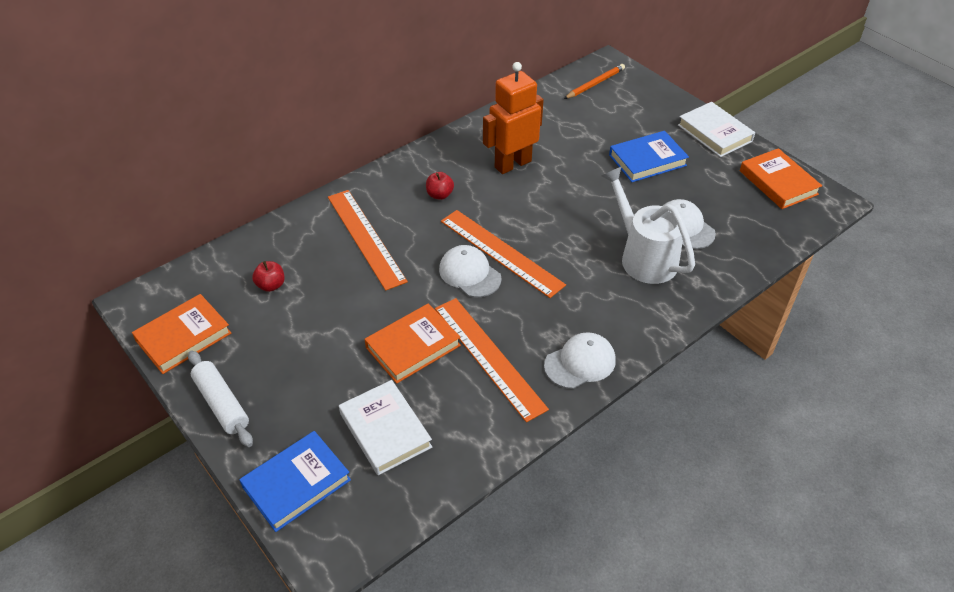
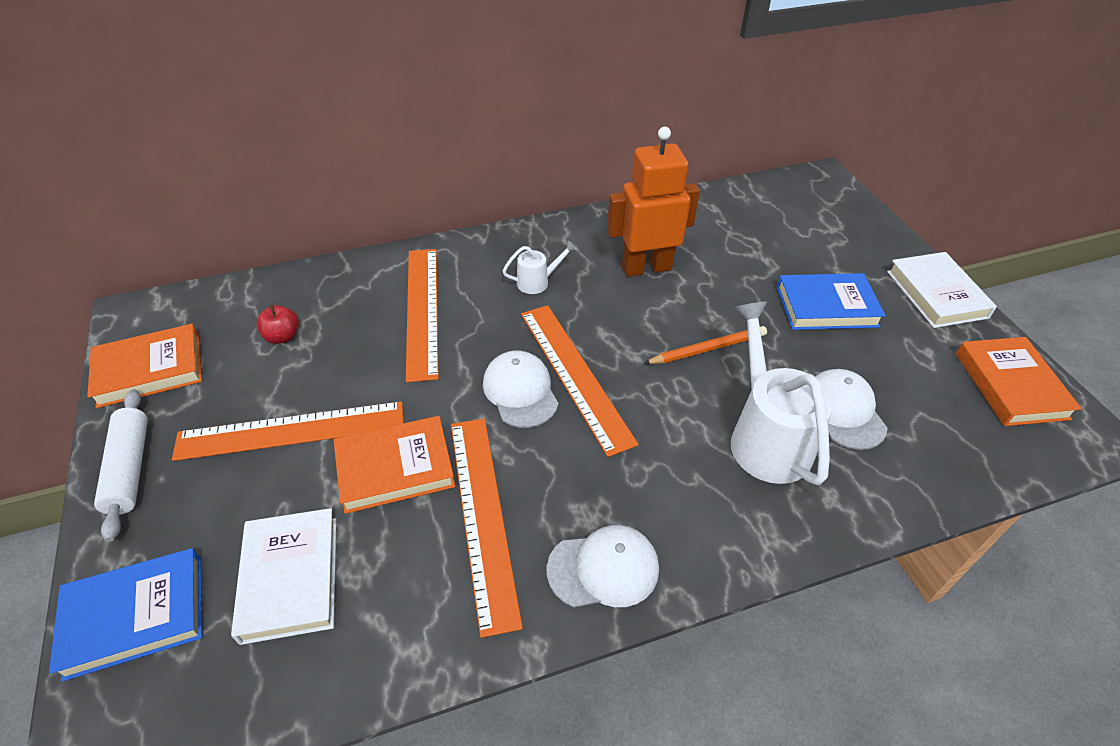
camera: 20 degrees right, 0 degrees up
red apple [426,172,454,200] -> white watering can [503,241,577,294]
orange pencil [564,64,625,99] -> orange pencil moved to [644,326,767,364]
none -> orange ruler [172,401,403,461]

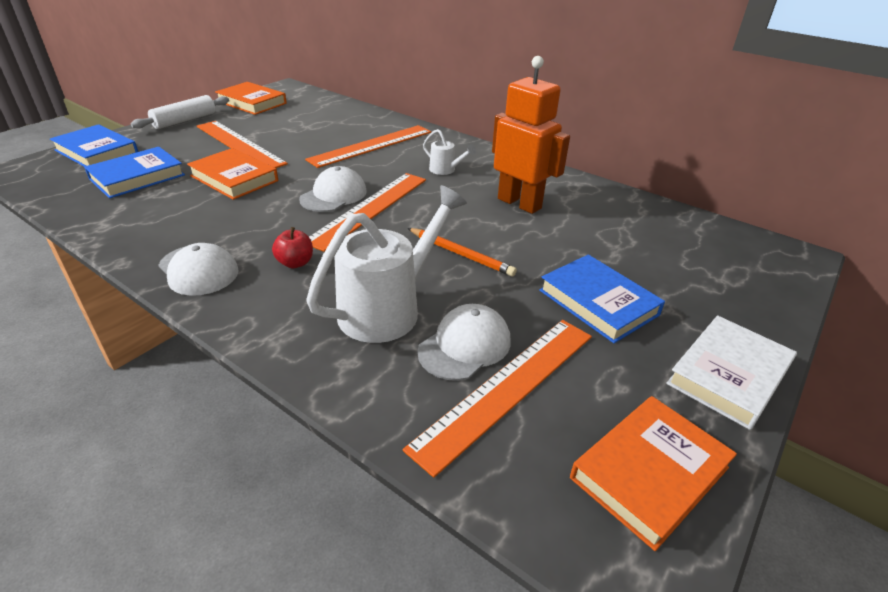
camera: 55 degrees right, 10 degrees down
white book [231,508,337,645] -> blue book [84,147,185,198]
red apple [256,304,299,344] -> red apple moved to [272,227,313,268]
orange ruler [451,419,523,638] -> orange ruler moved to [403,320,592,478]

